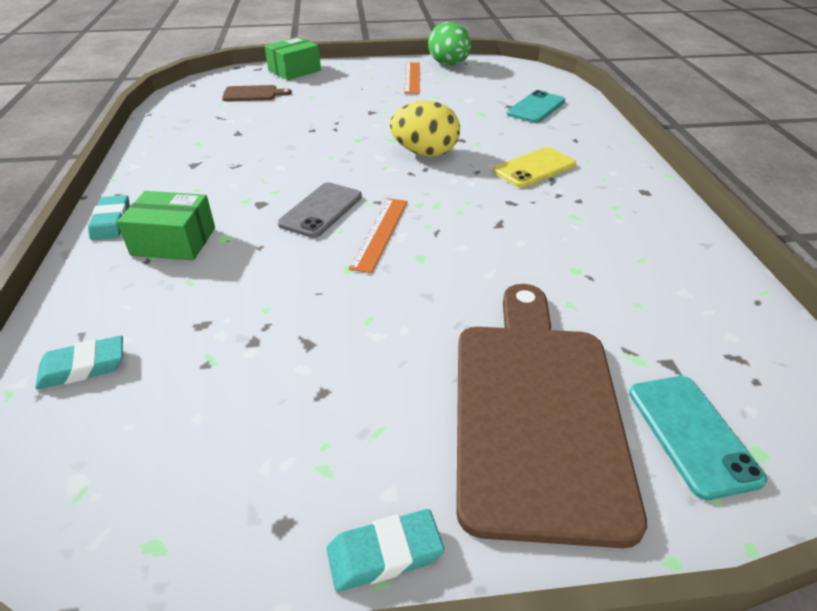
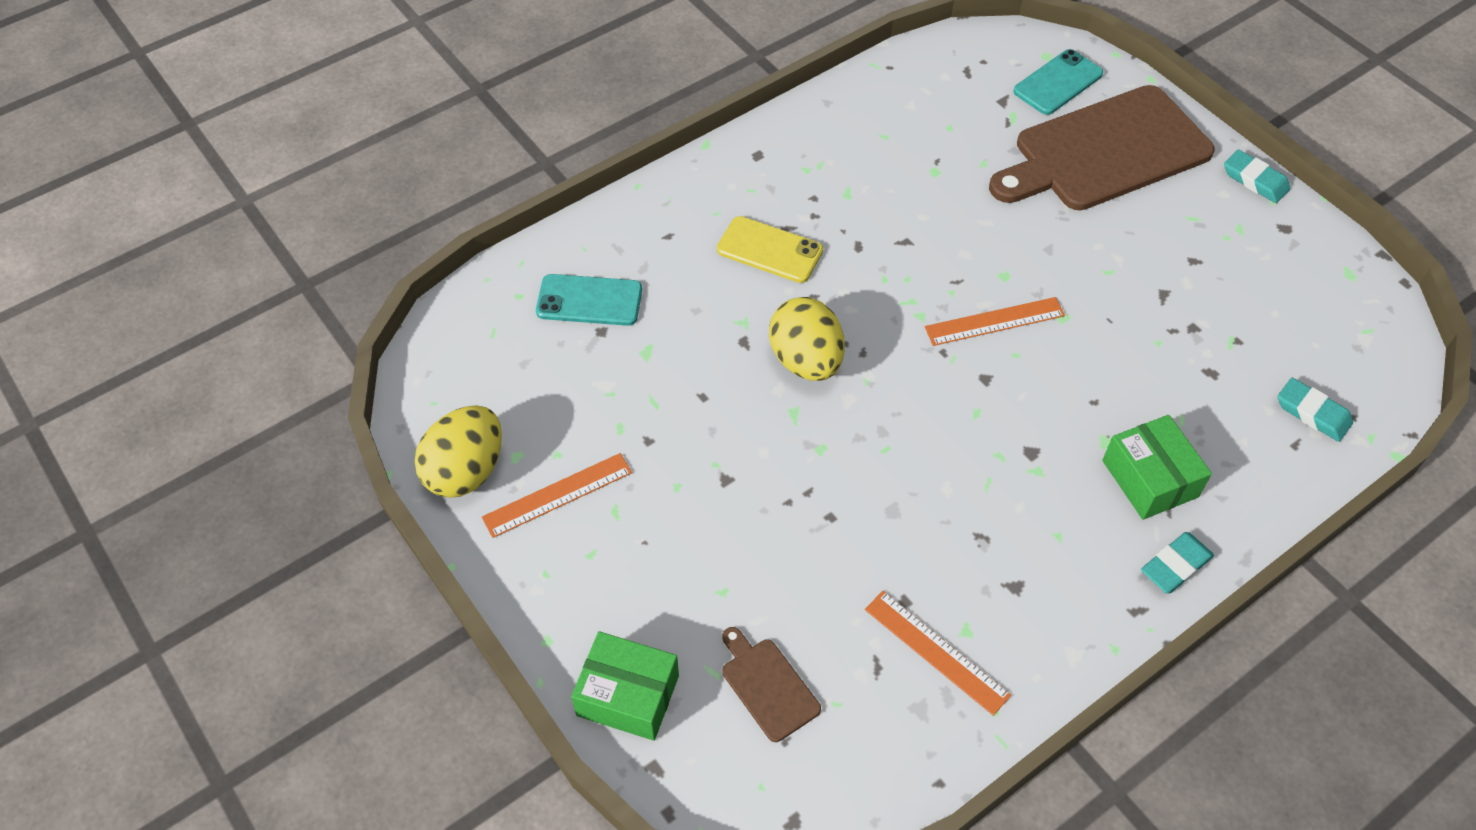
camera: 120 degrees left, 15 degrees up
grey phone [278,182,362,238] -> none
green egg [428,22,472,65] -> yellow egg [415,405,502,498]
none -> orange ruler [865,591,1011,716]

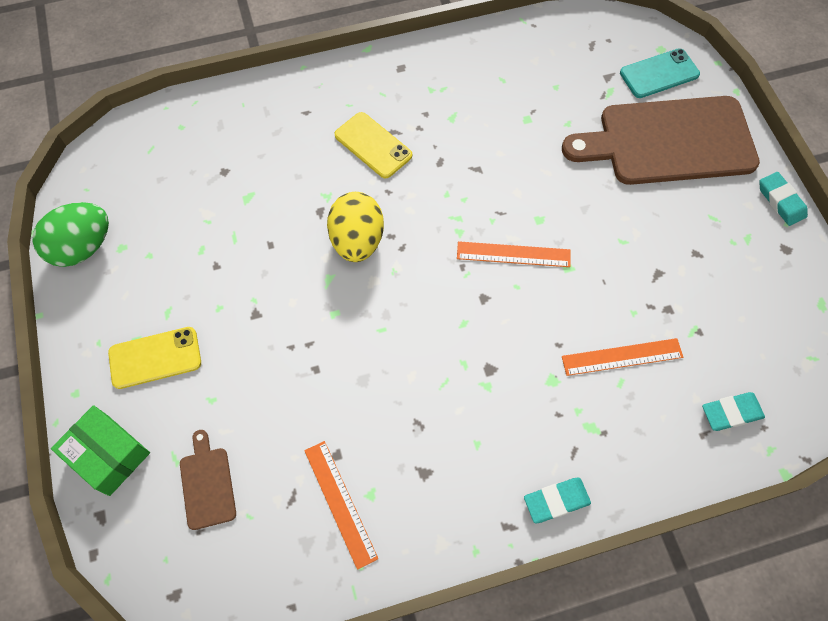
camera: 20 degrees right, 10 degrees up
yellow egg [415,405,502,498] -> green egg [32,202,109,267]
orange ruler [482,453,632,538] -> orange ruler moved to [562,338,683,376]
turquoise phone [536,274,642,326] -> none
green box [1102,415,1212,520] -> none
turquoise eraser [1277,378,1353,442] -> turquoise eraser turned 75 degrees counterclockwise [702,392,765,431]
none -> yellow phone [108,327,201,389]

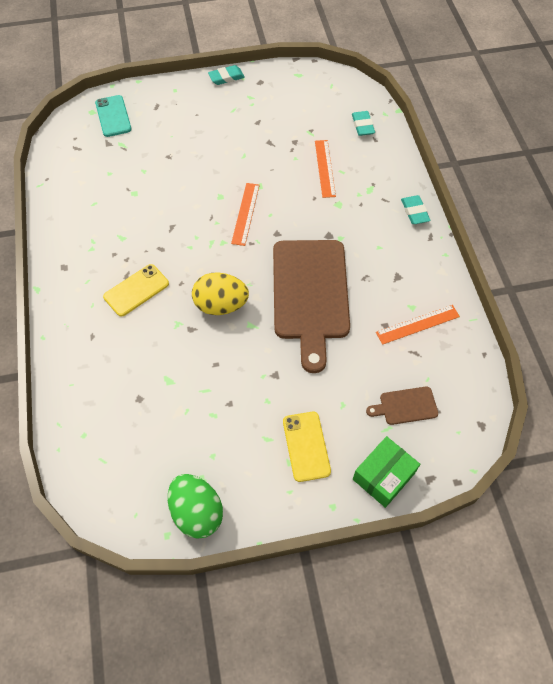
camera: 85 degrees left, 5 degrees down
brown cutting board [562,96,760,185] -> brown cutting board moved to [273,240,350,373]

